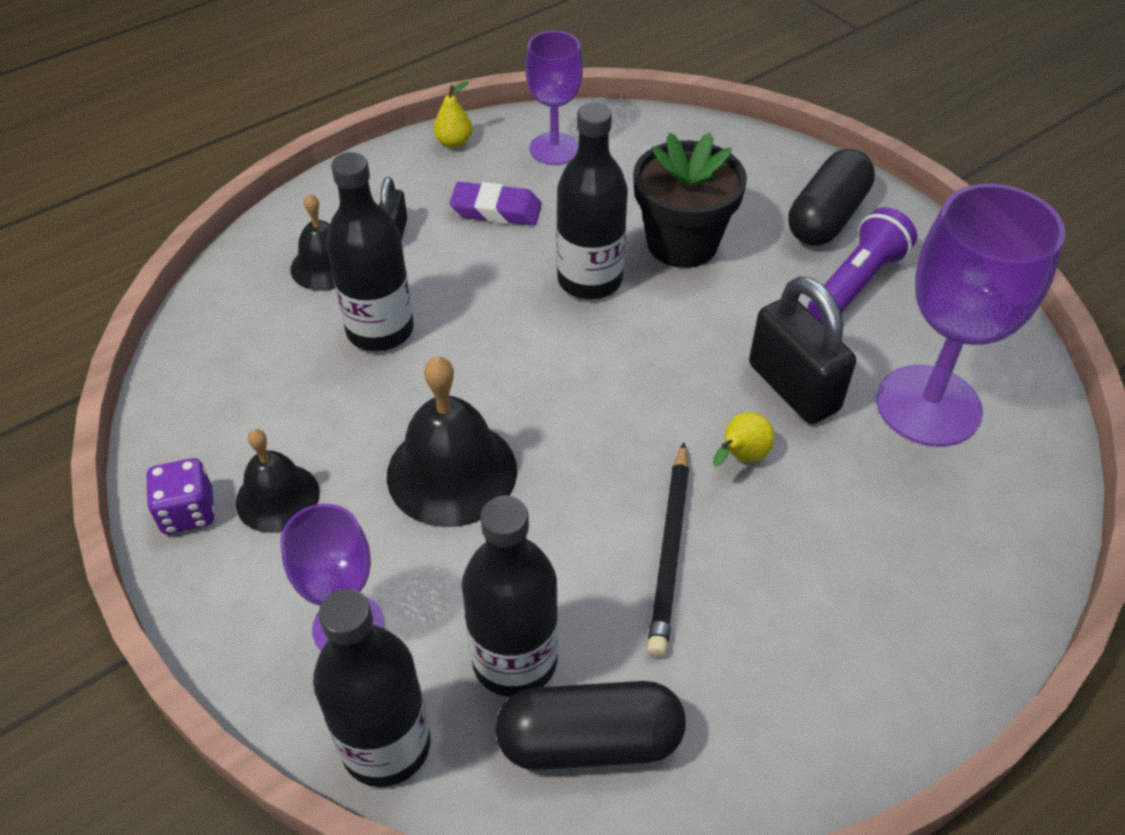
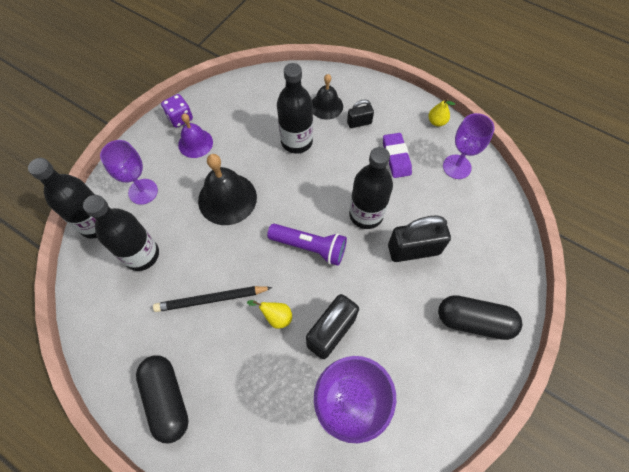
camera: 70 degrees right, 15 degrees up
black bell [236,429,320,533] -> purple bell [178,113,213,158]
black capsule [495,681,686,770] -> black capsule moved to [136,355,189,444]
black flower pot [633,132,747,268] -> black padlock [388,215,451,262]
purple flashlight [808,207,917,324] -> purple flashlight moved to [267,224,347,266]

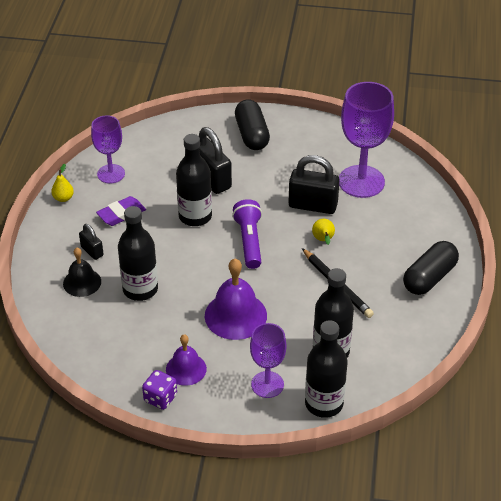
camera: 115 degrees left, 20 degrees down
black bell [198,154,257,225] -> purple bell [205,259,267,340]

